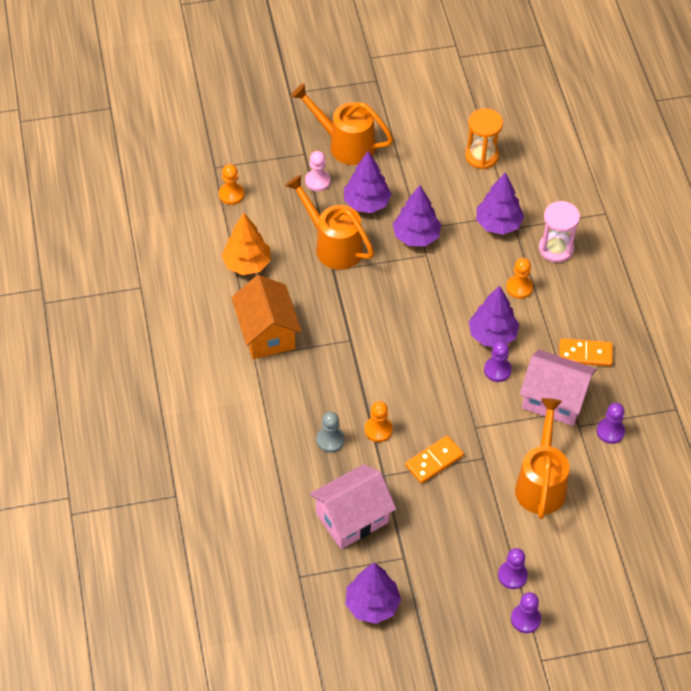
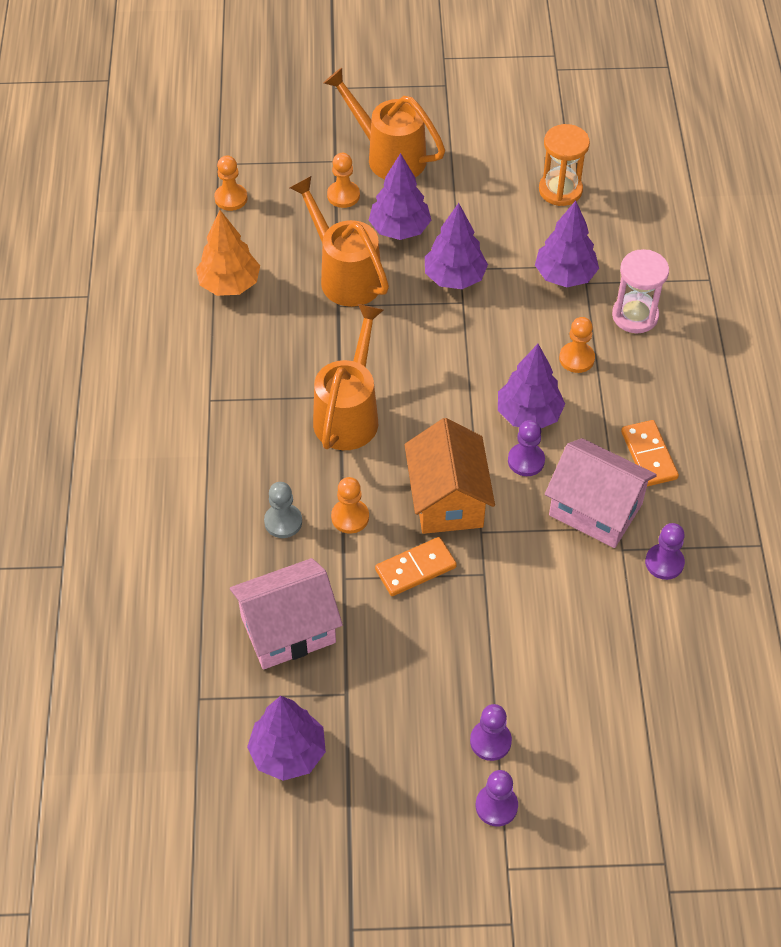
camera: 10 degrees right, 0 degrees up
orange house [231,275,302,359] -> orange house moved to [404,418,495,534]
pink pawn [305,151,331,191] -> orange pawn [327,153,360,208]
orange watering can [515,398,569,519] -> orange watering can moved to [313,304,384,450]
orange domino [559,338,613,366] -> orange domino turned 60 degrees clockwise [621,420,679,487]

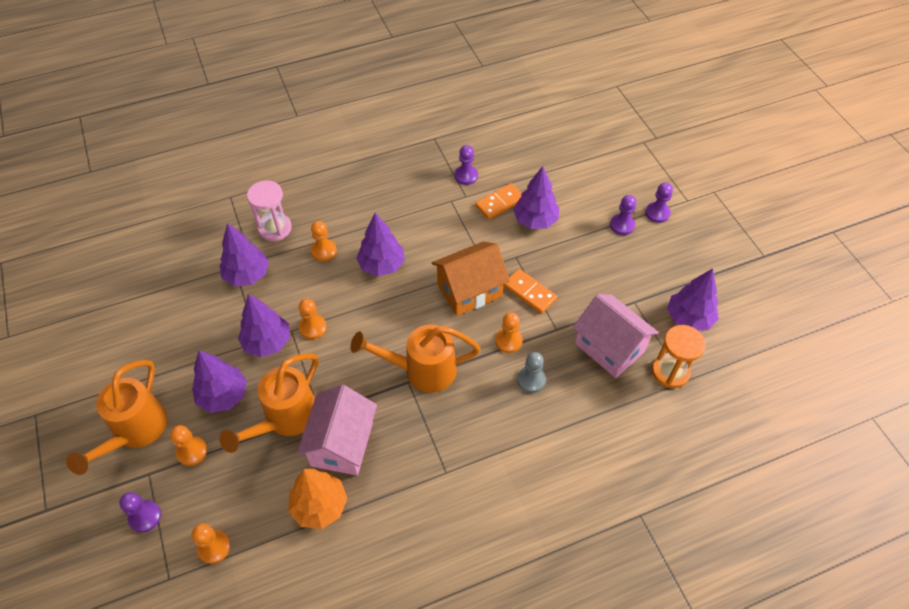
camera: 110 degrees left, 0 degrees up
purple pawn [508,420,545,476] -> purple pawn moved to [119,492,161,533]
orange hourglass [539,124,590,206] -> orange hourglass moved to [652,325,705,388]
pink house [545,438,657,548] -> pink house moved to [297,385,377,475]
orange domino [621,420,679,487] -> orange domino moved to [475,183,522,220]
none -> orange pawn [299,299,327,339]
none -> purple tree [513,166,559,229]

